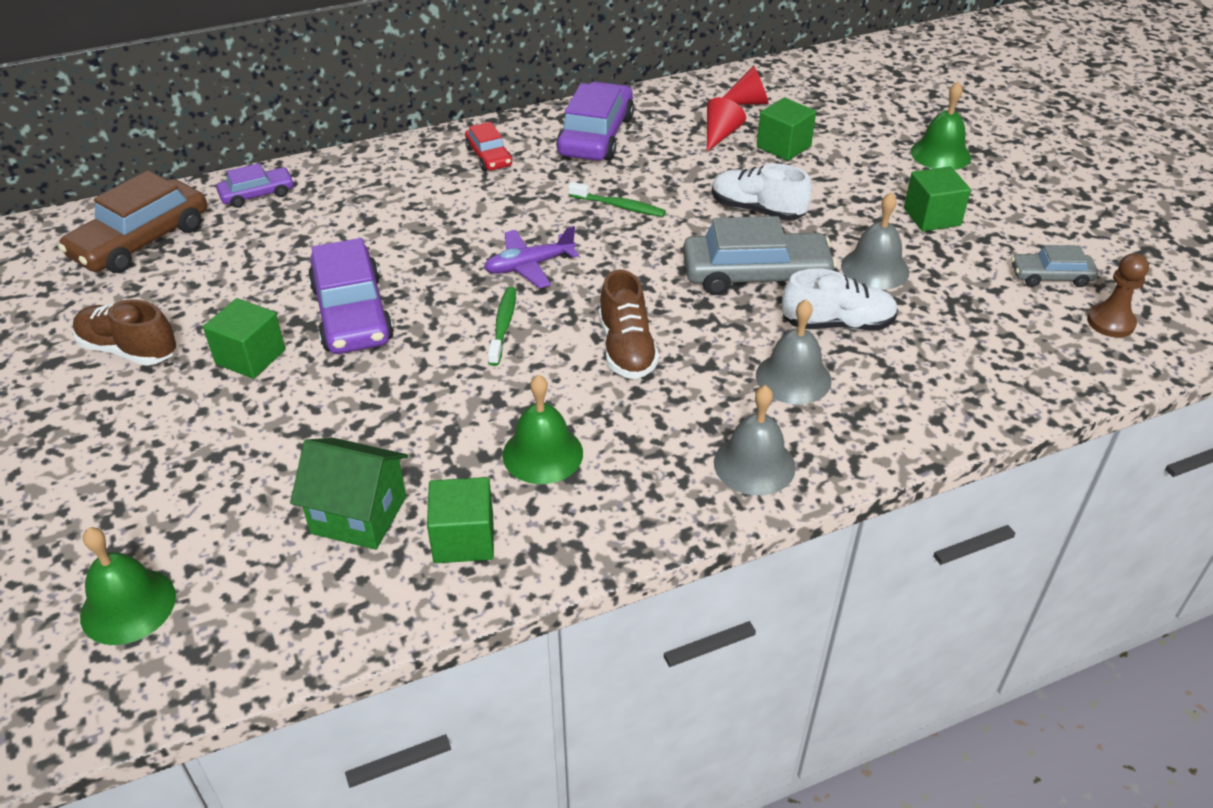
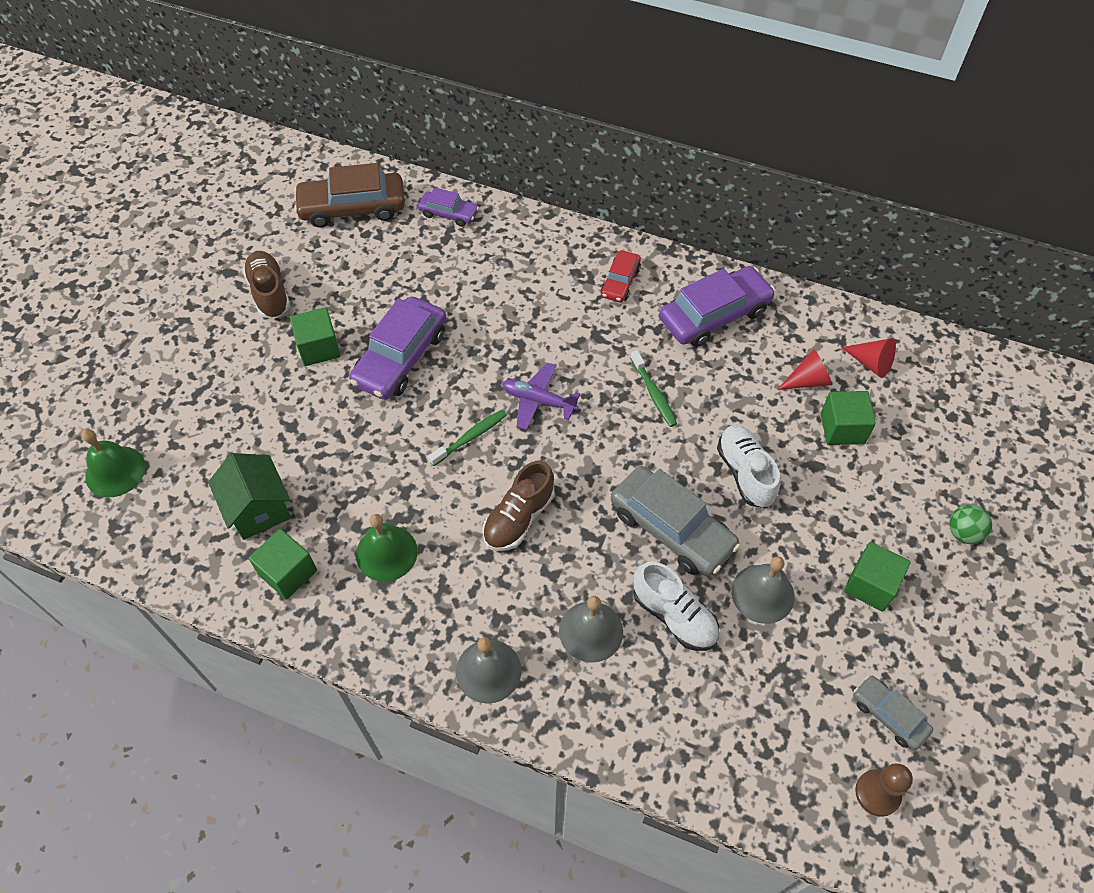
camera: 45 degrees right, 15 degrees up
green bell [911,82,971,170] -> green ball [949,504,992,544]

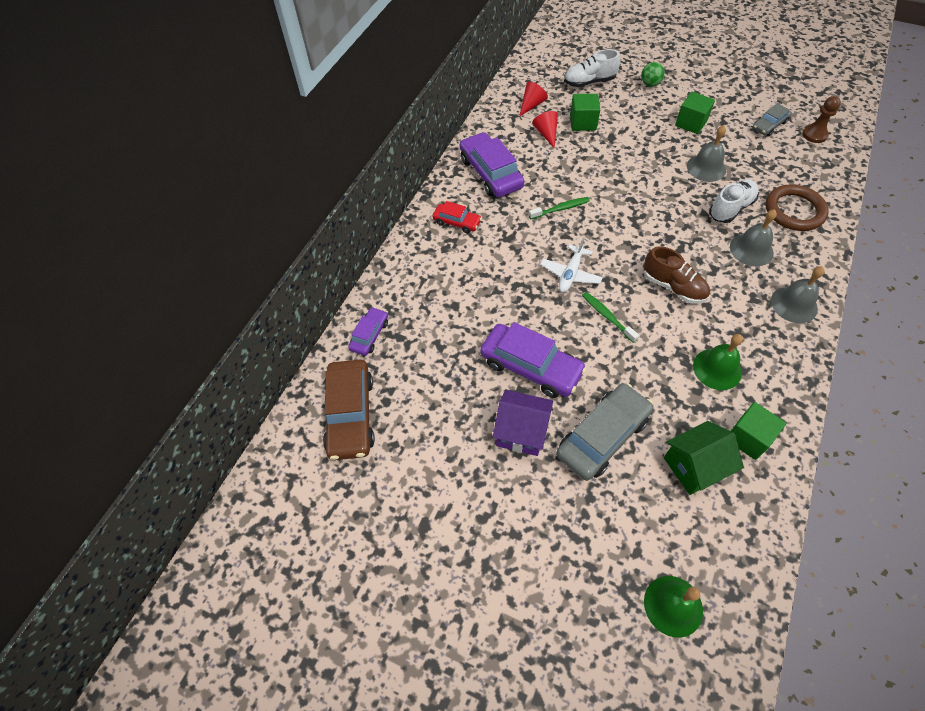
camera: 85 degrees left, 0 degrees up
brown shoe [242,251,290,318] -> none
green cube [290,307,341,366] -> purple house [493,390,553,456]
purple plane [502,363,580,430] -> white plane [540,237,603,292]
grey car [611,466,740,577] -> grey car moved to [556,383,653,481]
white shoe [717,425,780,508] -> white shoe moved to [564,49,621,87]
none -> brown ring [765,184,829,231]

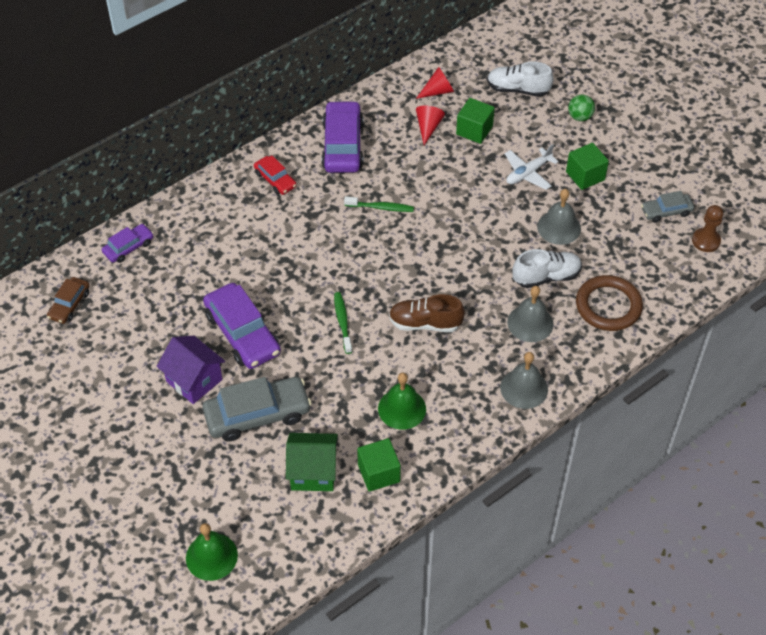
camera: 25 degrees right, 5 degrees down
brown car [323,360,375,460] -> brown car [47,277,90,324], size x0.55
white plane [540,237,603,292] -> white plane moved to [505,144,559,190]
brown shoe [644,246,710,304] -> brown shoe turned 120 degrees clockwise [389,294,465,332]

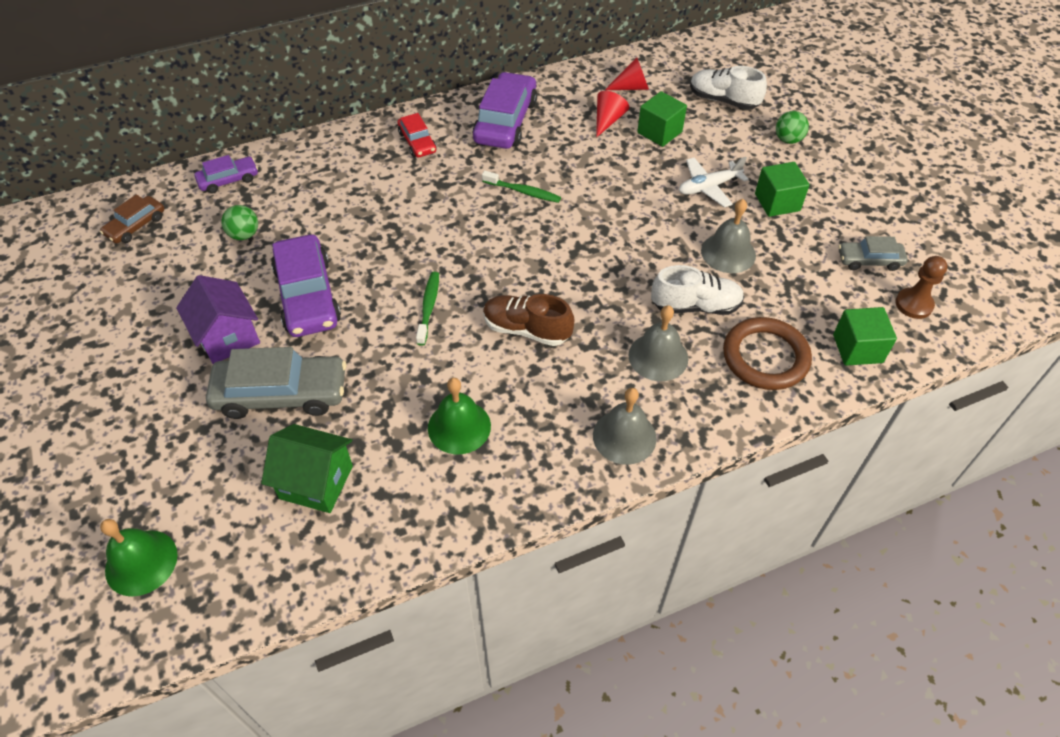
camera: 15 degrees right, 0 degrees up
green cube [357,438,401,492] -> green cube moved to [833,307,897,366]
none -> green ball [222,205,258,240]

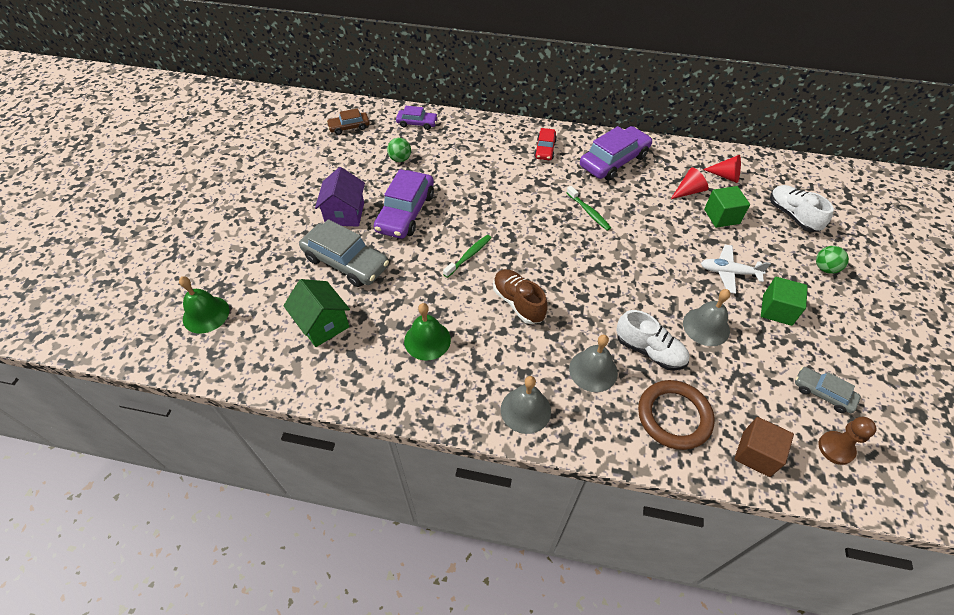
camera: 35 degrees right, 0 degrees up
green cube [833,307,897,366] -> brown cube [734,417,794,477]

